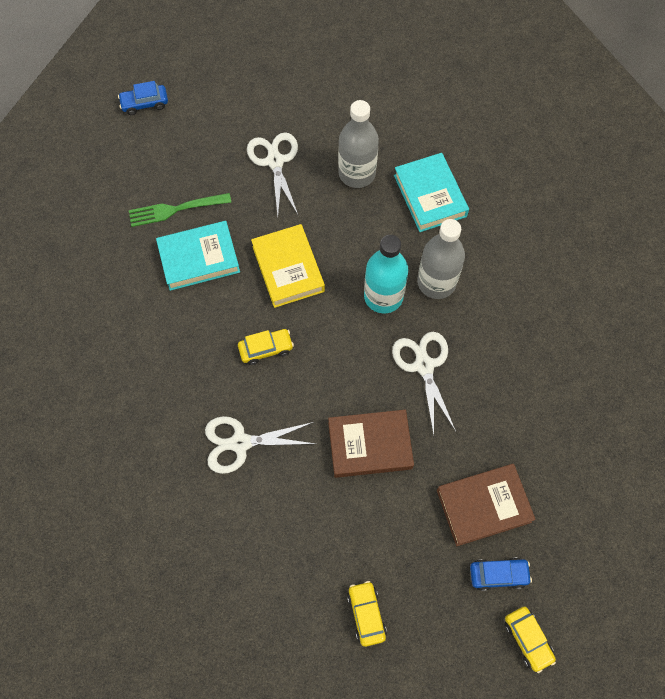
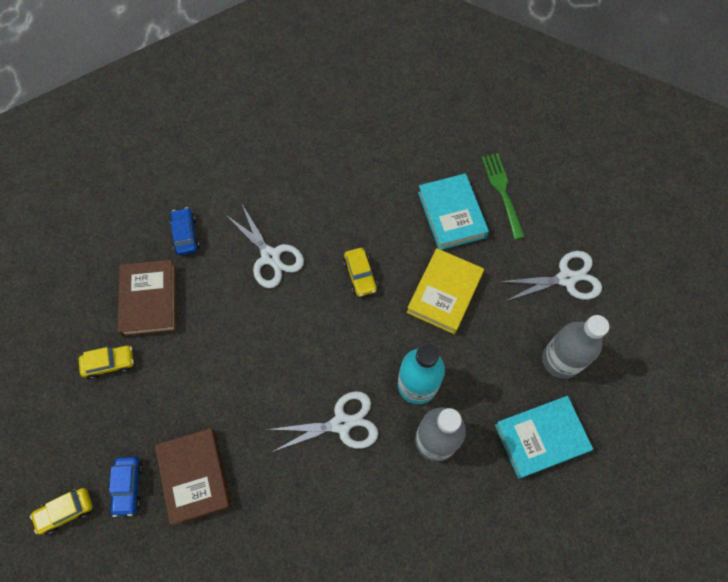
camera: 90 degrees right, 0 degrees up
blue car [118,81,168,115] -> blue car moved to [170,207,200,255]
white scissors [205,416,316,474] -> white scissors turned 150 degrees clockwise [225,204,304,288]
yellow book [251,224,325,308] -> yellow book turned 45 degrees counterclockwise [407,248,484,334]
brown book [328,410,414,478] -> brown book moved to [118,260,176,337]

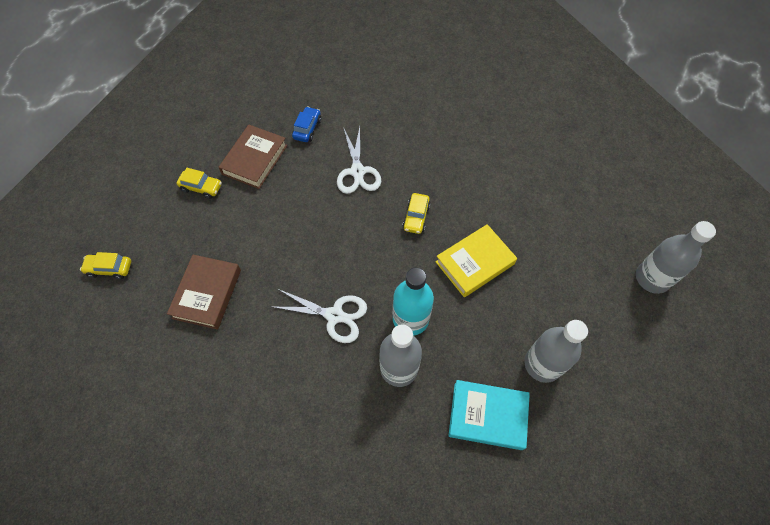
camera: 30 degrees right, 5 degrees down
blue car [109,457,143,517] -> none
turquoise book [418,173,489,250] -> none
green fork [482,154,525,240] -> none
white scissors [499,251,602,302] -> none
none -> grey bottle [636,221,716,294]

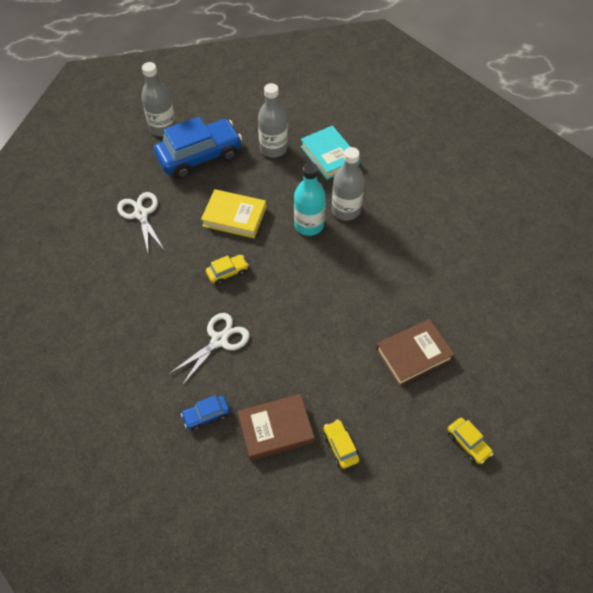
camera: 130 degrees left, 5 degrees down
white scissors [273,289,367,343] -> white scissors moved to [117,192,165,256]
none -> blue car [154,117,242,179]

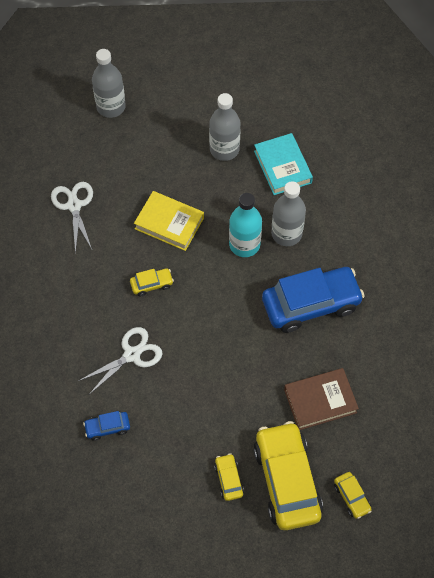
camera: 10 degrees right, 5 degrees up
blue car [154,117,242,179] -> blue car moved to [262,267,365,333]
brown book [238,394,315,461] -> none
none -> yellow car [253,421,323,530]

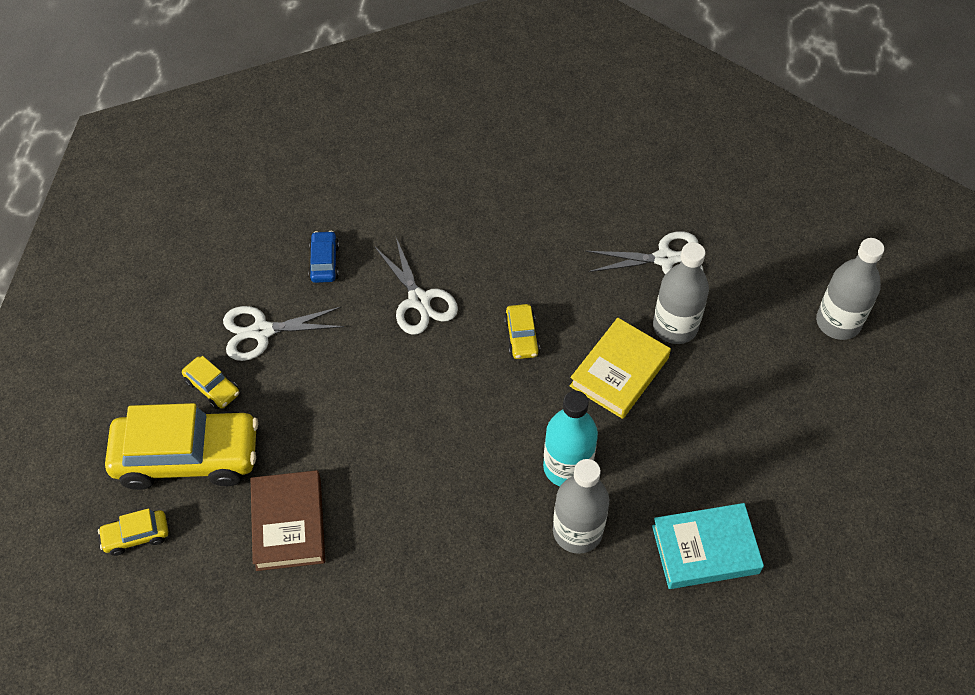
camera: 100 degrees right, 5 degrees down
grey bottle [209,93,241,161] -> grey bottle moved to [653,242,709,344]
yellow car [214,453,244,501] -> yellow car turned 45 degrees clockwise [182,356,239,409]
blue car [262,267,365,333] -> none
none -> white scissors [223,306,345,361]

